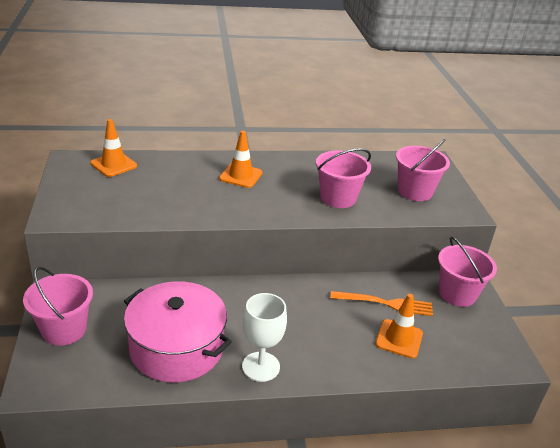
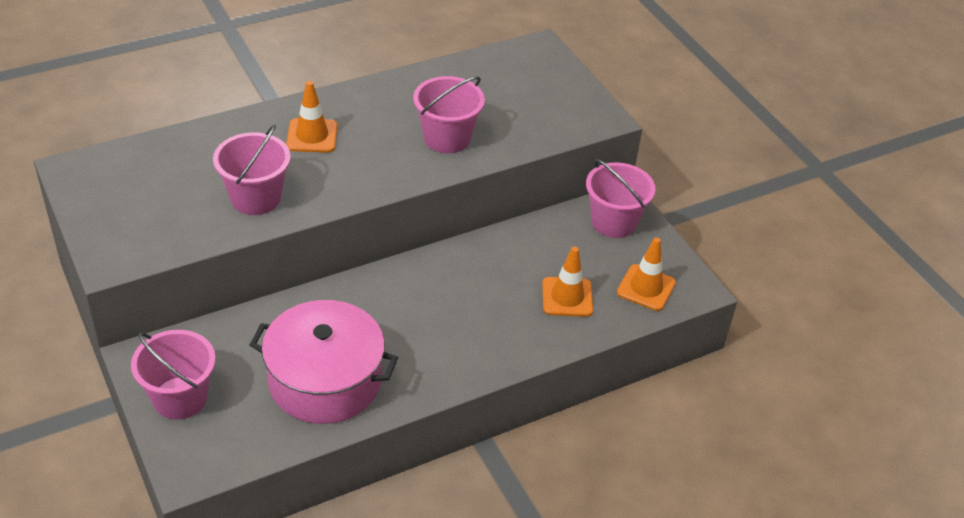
camera: 20 degrees left, 10 degrees up
orange traffic cone [90,119,137,177] -> orange traffic cone moved to [617,237,676,311]
white goblet [242,293,287,382] -> none
orange fork [330,291,433,316] -> none
pink bucket [396,139,450,201] -> pink bucket moved to [213,124,291,215]

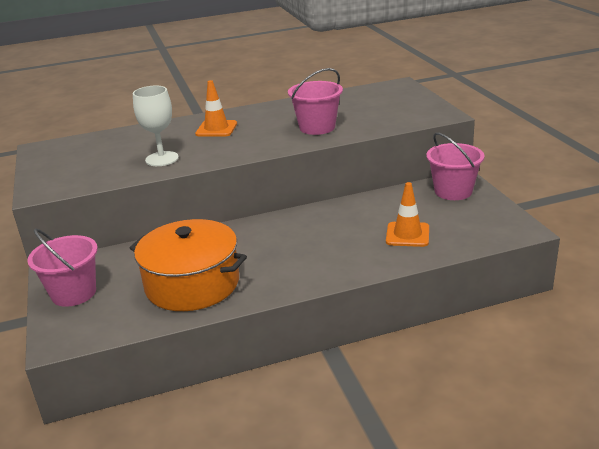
camera: 15 degrees right, 15 degrees down
pink bucket [213,124,291,215] -> white goblet [133,86,179,166]
pink pot [250,300,398,424] -> orange pot [130,219,247,311]
orange traffic cone [617,237,676,311] -> none

